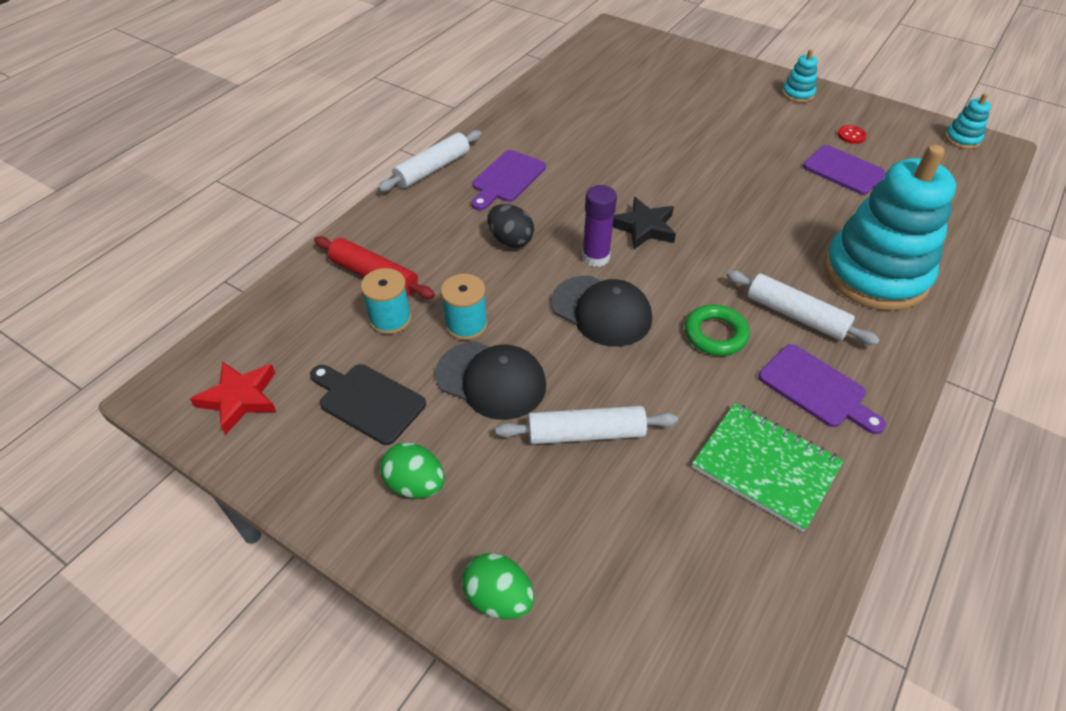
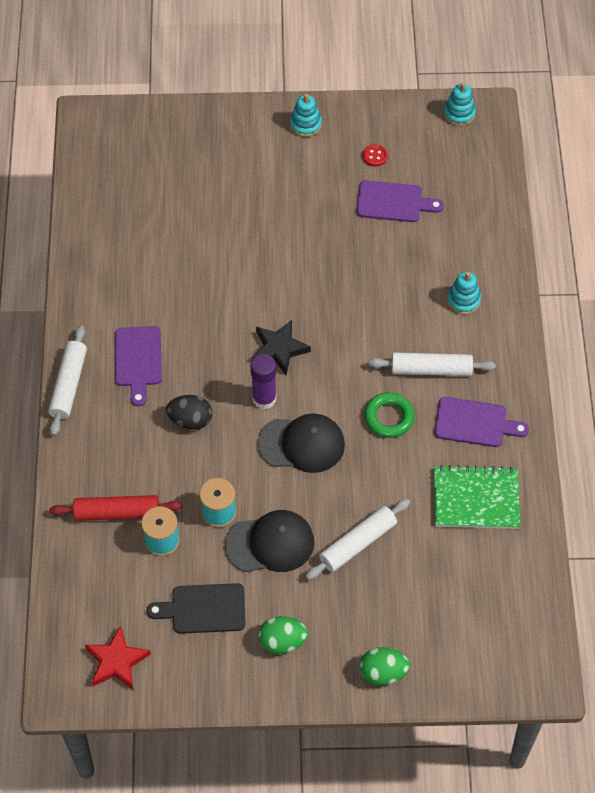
camera: 35 degrees left, 10 degrees up
turquoise stacking toy [824,144,956,311] -> turquoise stacking toy [447,272,481,315], size x0.40

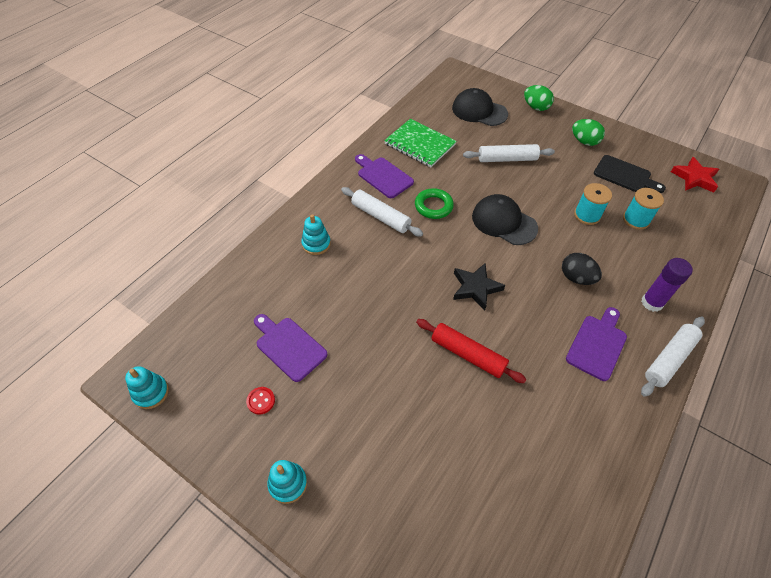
camera: 145 degrees left, 5 degrees down
red rolling pin [49,495,182,521] -> red rolling pin moved to [416,319,526,383]
black cap [225,510,314,572] -> black cap moved to [452,88,508,126]
purple glue stick [251,354,276,409] -> purple glue stick moved to [641,258,693,312]

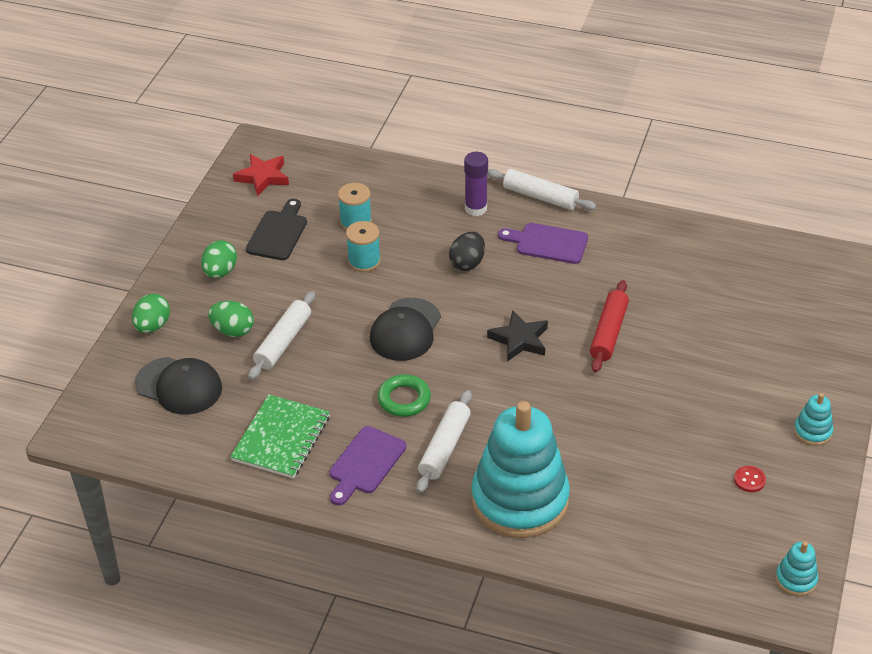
camera: 105 degrees left, 10 degrees down
purple cutting board [254,314,327,382] -> none
turquoise stacking toy [301,214,331,255] -> turquoise stacking toy [471,401,570,538], size x2.47
black cap [452,88,508,126] -> black cap turned 75 degrees counterclockwise [135,357,222,415]
white rolling pin [463,144,555,162] -> white rolling pin turned 45 degrees clockwise [248,291,315,380]
none -> green egg [208,301,253,337]

